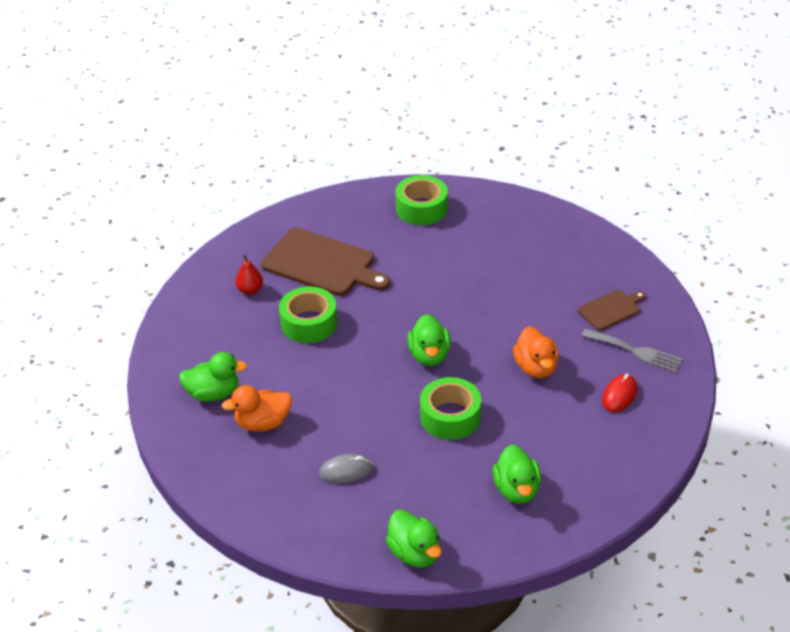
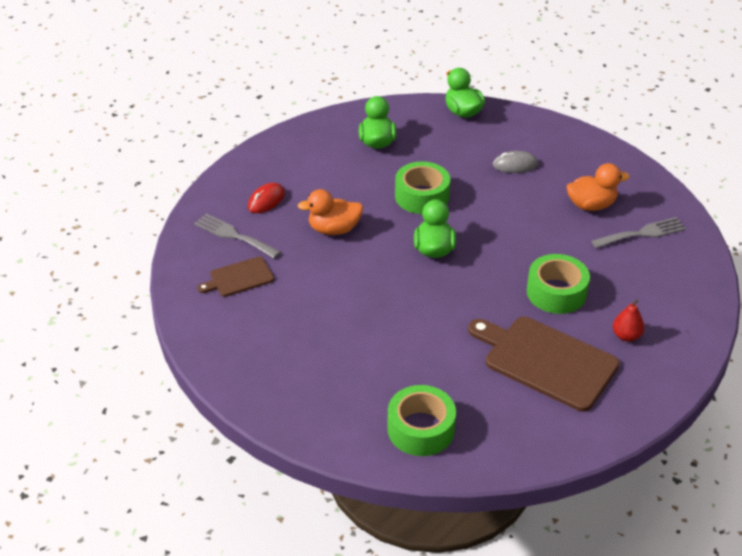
camera: 175 degrees left, 0 degrees up
green duck [179,352,247,401] -> grey fork [591,217,686,248]
orange duck [513,326,559,378] -> orange duck turned 90 degrees counterclockwise [298,189,363,235]

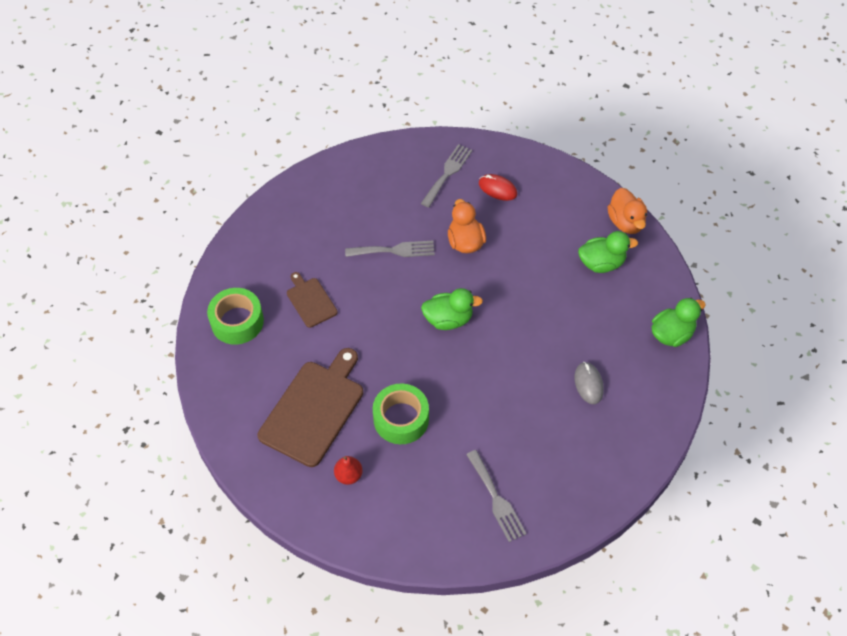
camera: 85 degrees right, 15 degrees up
brown cutting board [197,257,274,297] -> brown cutting board moved to [287,272,338,328]
green tape [395,162,450,214] -> none
orange duck [566,163,630,211] -> orange duck moved to [608,188,647,234]
none -> grey fork [345,241,435,257]

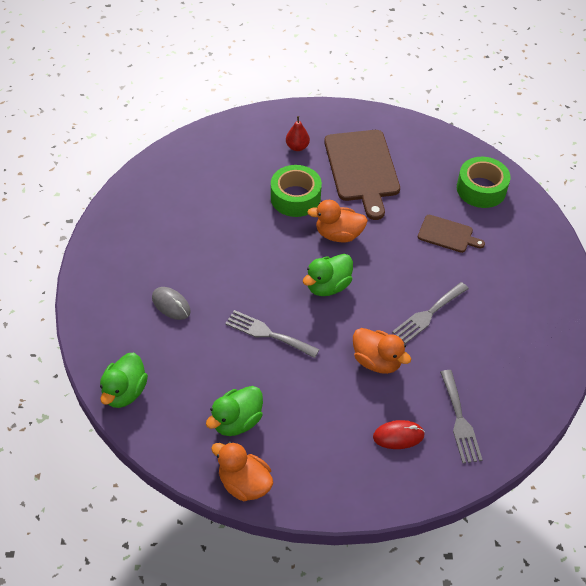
camera: 140 degrees right, 5 degrees down
grey fork [466,450,527,542] -> grey fork moved to [225,310,320,358]
none -> orange duck [307,200,368,243]

